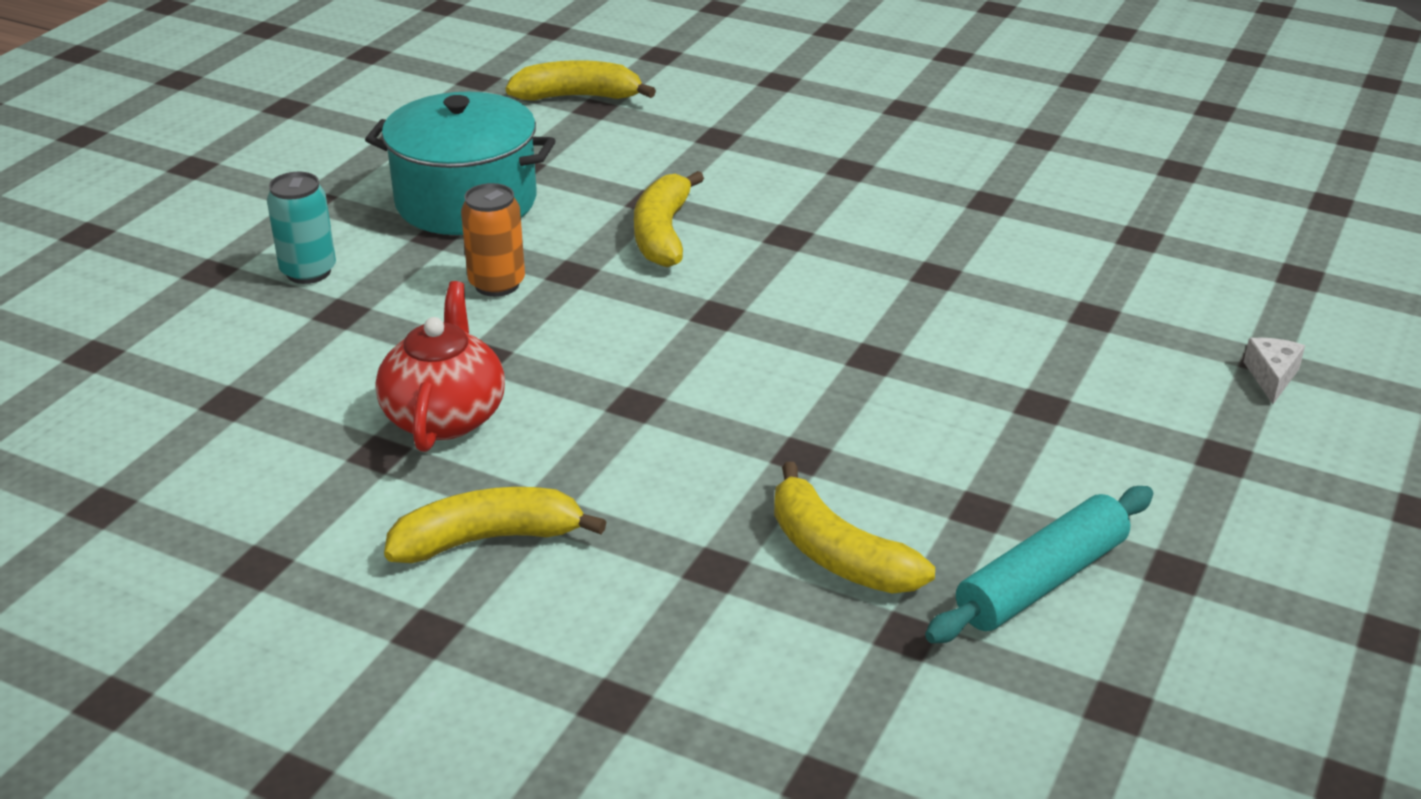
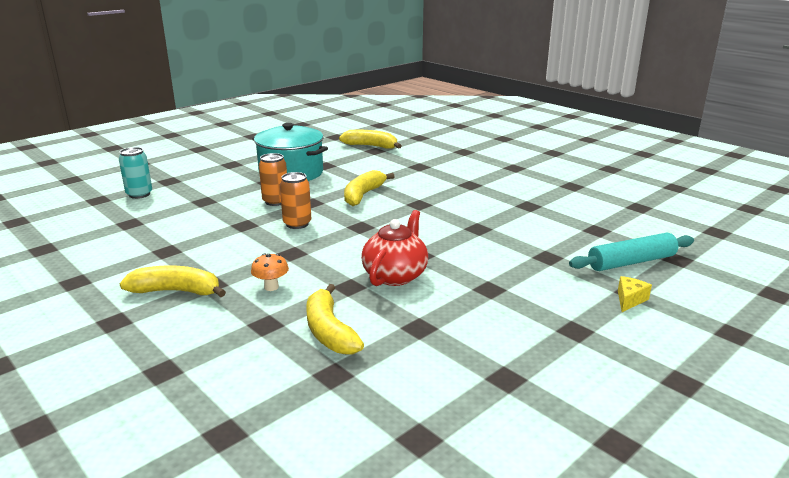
camera: 20 degrees right, 10 degrees down
turquoise can [267,172,336,284] -> turquoise can moved to [119,147,152,199]
red teapot [375,281,505,452] -> red teapot moved to [361,210,428,286]
turquoise rolling pin [925,486,1153,643] -> turquoise rolling pin moved to [569,233,694,271]
white cheese [1244,338,1305,404] -> yellow cheese [618,276,652,312]
none -> orange mushroom [251,254,289,291]
none -> orange can [280,172,311,229]

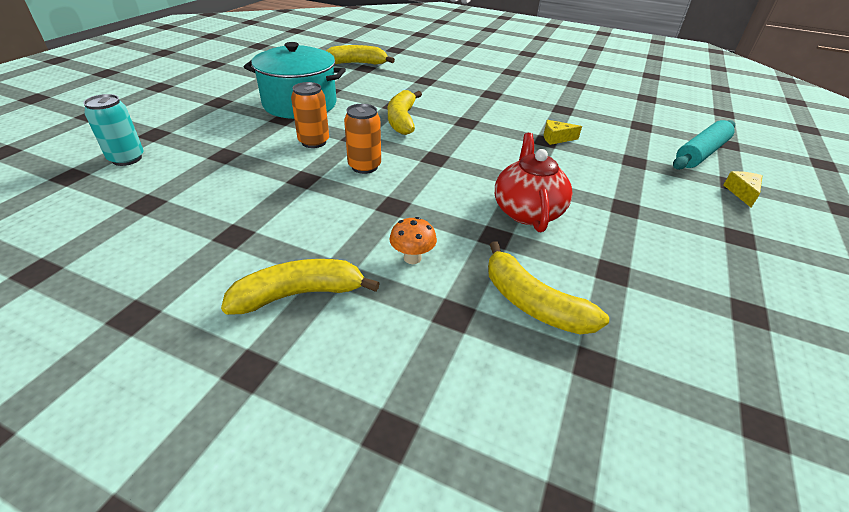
camera: 25 degrees left, 15 degrees up
none -> yellow cheese [544,120,582,145]

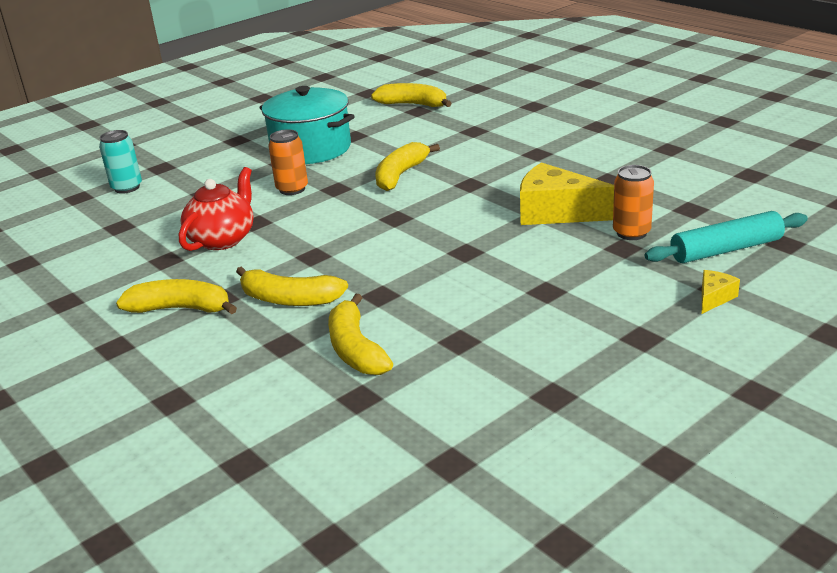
camera: 30 degrees right, 10 degrees down
orange can [344,104,381,174] -> orange can moved to [613,165,654,240]
orange mushroom [389,217,437,264] -> yellow banana [236,266,348,306]
red teapot [495,133,572,232] -> red teapot moved to [179,167,254,251]
yellow cheese [544,120,582,145] -> yellow cheese [520,162,614,225], size x2.15

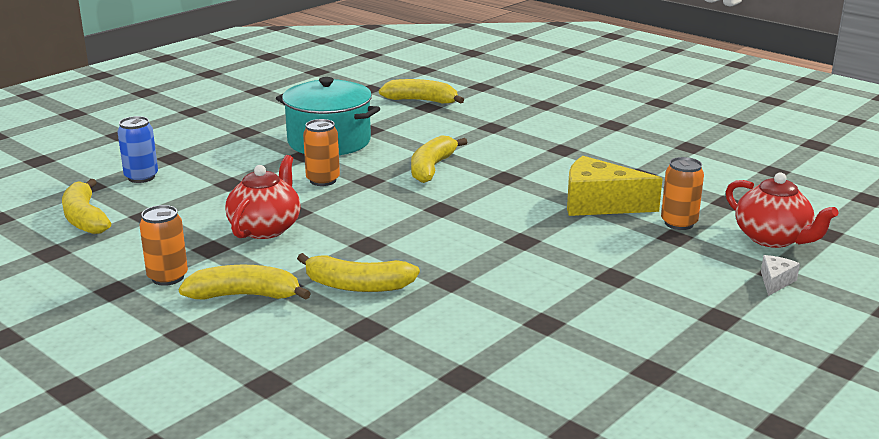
camera: 10 degrees left, 5 degrees down
turquoise can [99,130,142,194] -> blue can [118,116,158,183]
yellow banana [328,294,393,375] -> yellow banana moved to [62,179,111,234]
turquoise rolling pin [645,211,808,263] -> red teapot [726,172,838,248]
yellow cheese [702,270,740,314] -> white cheese [761,255,800,296]
none -> orange can [139,205,188,286]

